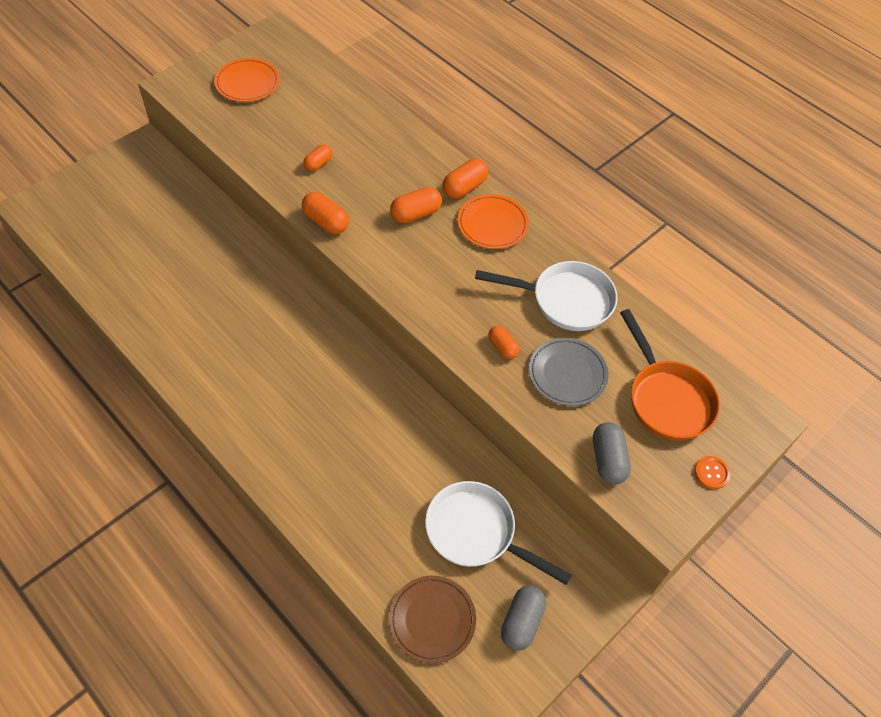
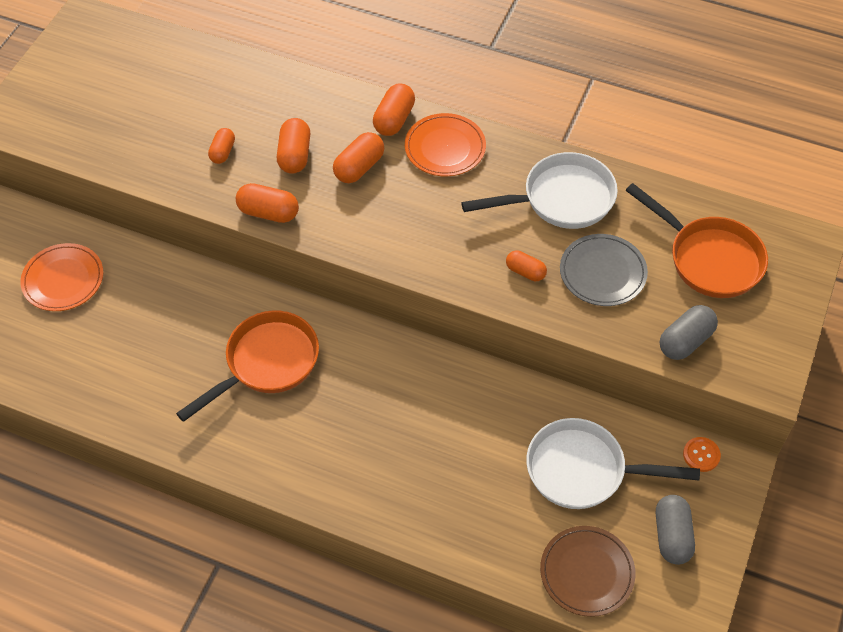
camera: 20 degrees left, 0 degrees up
orange plate [214,58,280,102] -> orange plate moved to [20,243,103,311]
grey capsule [593,422,631,484] -> grey capsule turned 75 degrees clockwise [660,305,718,360]
orange button [695,456,730,489] -> orange button moved to [683,437,721,472]
none -> orange pan [176,310,319,422]
none -> orange capsule [277,118,310,174]

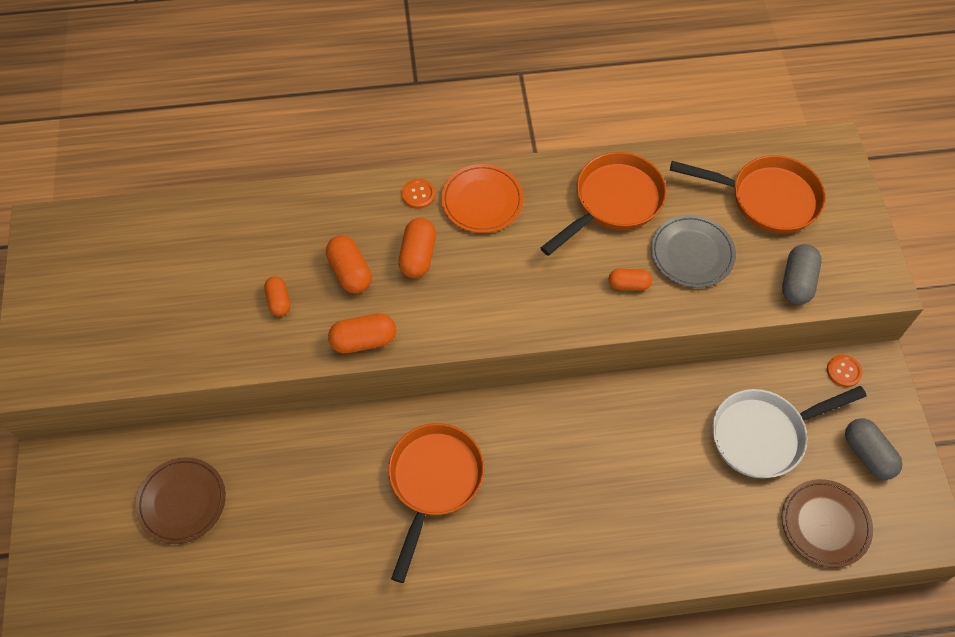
camera: 30 degrees left, 5 degrees up
orange plate [20,243,103,311] -> brown plate [135,457,226,544]
orange capsule [373,83,415,136] -> orange button [402,179,435,209]
white pan [461,152,618,229] -> orange pan [541,152,667,256]

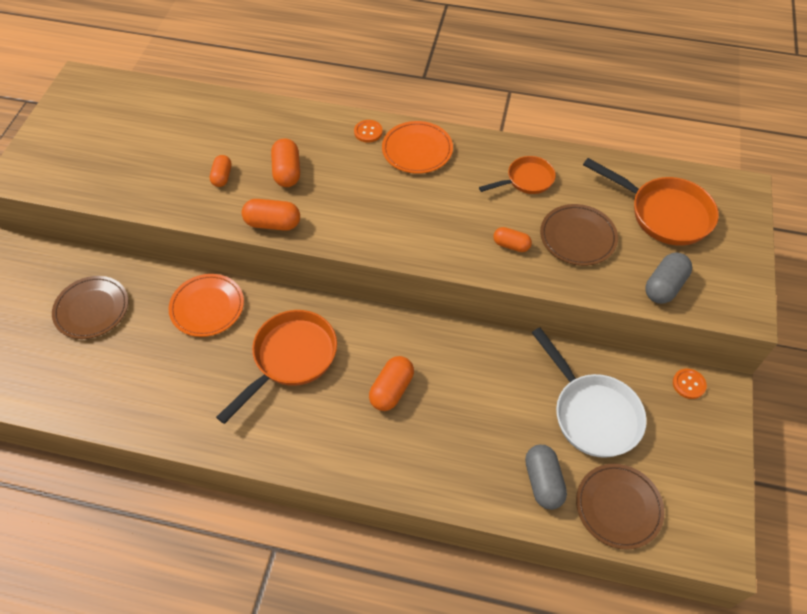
camera: 20 degrees right, 5 degrees down
orange capsule [398,218,436,278] -> orange capsule moved to [369,356,414,411]
orange pan [541,152,667,256] -> orange pan [479,156,556,194], size x0.59
grey plate [651,215,736,288] -> brown plate [540,204,618,266]
white pan [712,386,867,478] -> white pan turned 120 degrees counterclockwise [532,328,647,458]
grey capsule [845,418,903,480] -> grey capsule moved to [525,445,567,510]
none -> orange plate [168,274,244,337]

